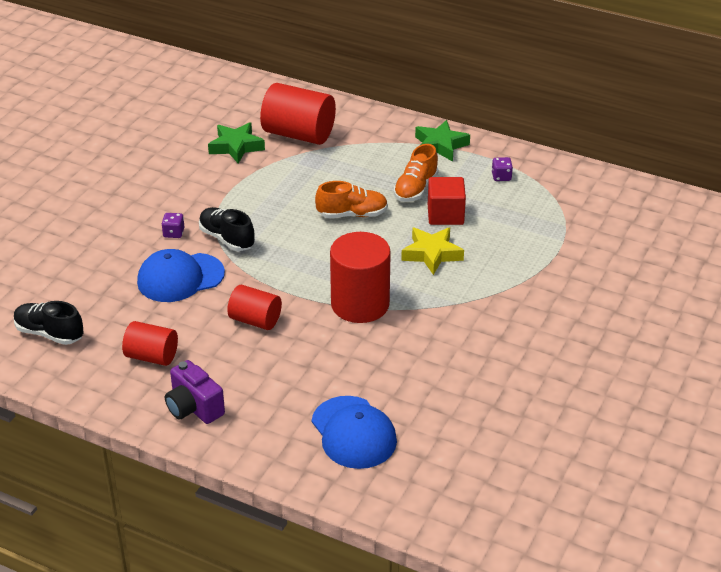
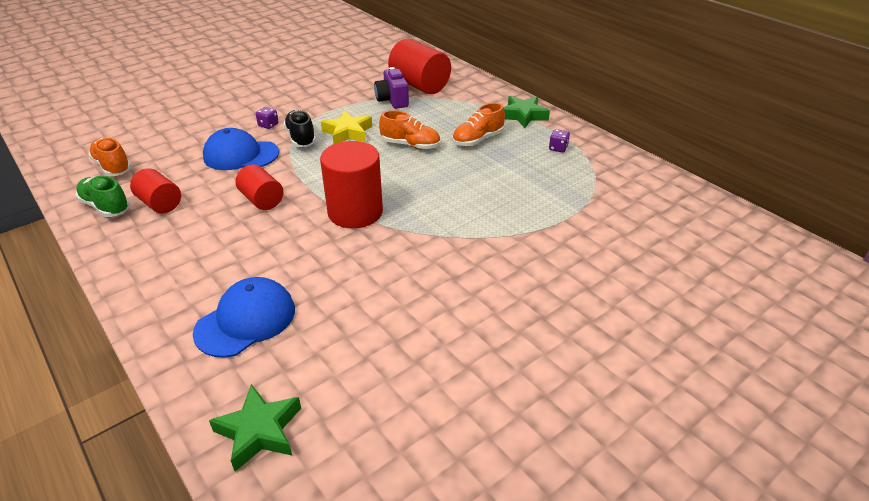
camera: 25 degrees right, 0 degrees up
black shoe [14,301,84,345] -> orange shoe [88,138,131,176]
purple camera [165,360,225,424] -> purple camera moved to [374,67,409,109]
green star [208,122,265,163] -> green star moved to [209,384,301,471]
blue cap [312,396,397,469] -> blue cap turned 135 degrees counterclockwise [193,277,295,358]
yellow star [401,227,464,275] -> yellow star moved to [321,111,372,144]
red cube [428,177,466,225] -> none
none -> green shoe [75,176,130,217]

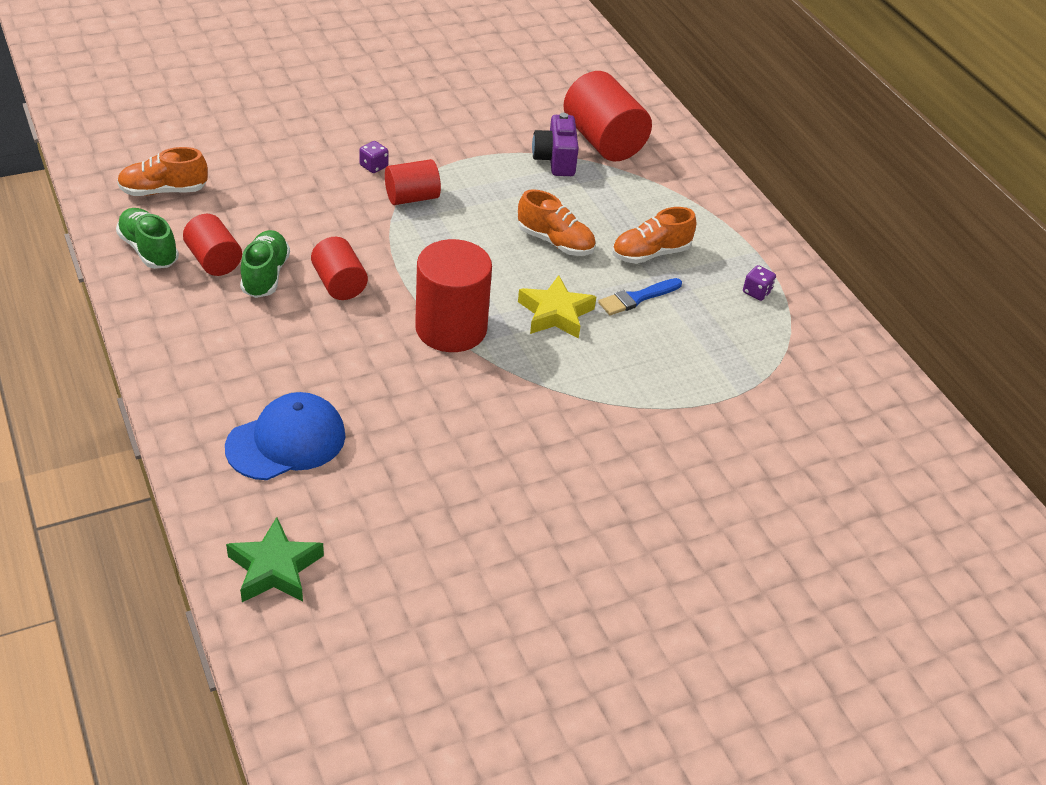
camera: 10 degrees right, 5 degrees up
orange shoe [88,138,131,176] -> orange shoe turned 75 degrees counterclockwise [117,147,208,196]
blue cap [203,128,279,170] -> none
black shoe [284,110,316,147] -> red cylinder [385,159,441,205]
yellow star [321,111,372,144] -> yellow star moved to [518,275,596,339]
green star [504,96,550,128] -> none
none -> green shoe [240,230,290,298]
none -> blue brush [598,278,682,315]

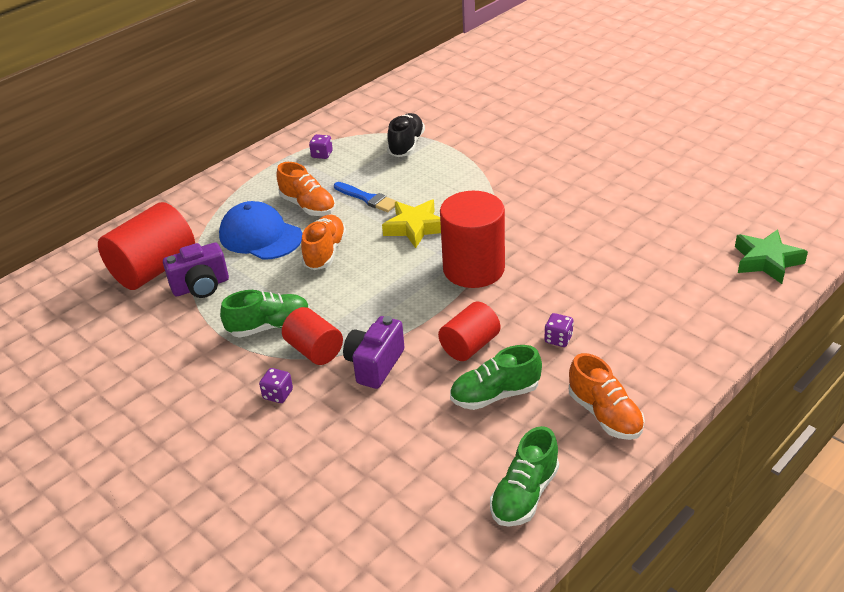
camera: 105 degrees left, 5 degrees down
orange shoe [117,147,208,196] -> orange shoe moved to [569,353,645,440]
red cylinder [183,214,242,276] -> none
blue cap [225,392,346,480] -> blue cap moved to [219,201,302,260]
none -> green shoe [220,290,310,338]
none -> purple camera [343,316,404,389]
none -> black shoe [387,113,425,157]
none -> purple dice [544,313,574,347]

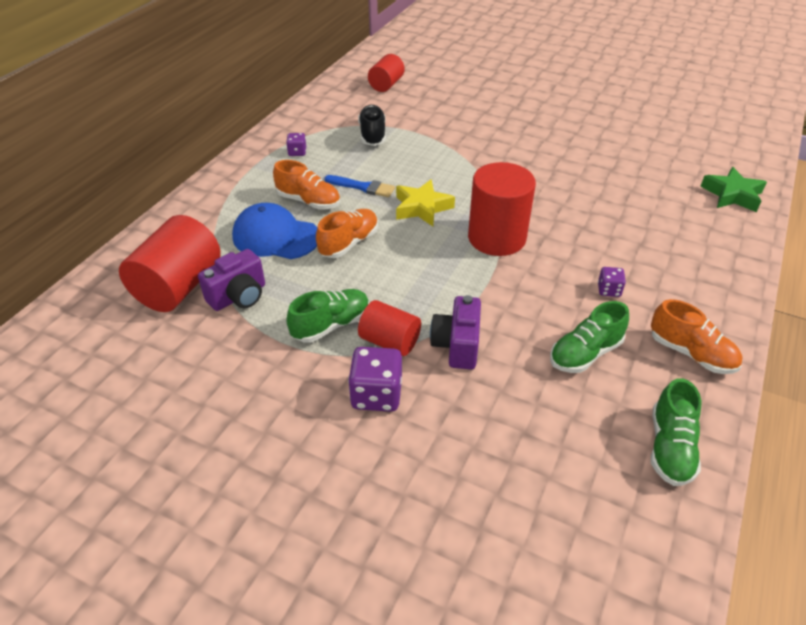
camera: 20 degrees left, 5 degrees up
purple dice [259,368,293,403] -> purple dice [348,347,402,412], size x1.85
orange shoe [301,215,347,270] -> orange shoe turned 45 degrees clockwise [316,209,378,258]
red cylinder [438,302,500,361] -> red cylinder moved to [368,54,405,92]

